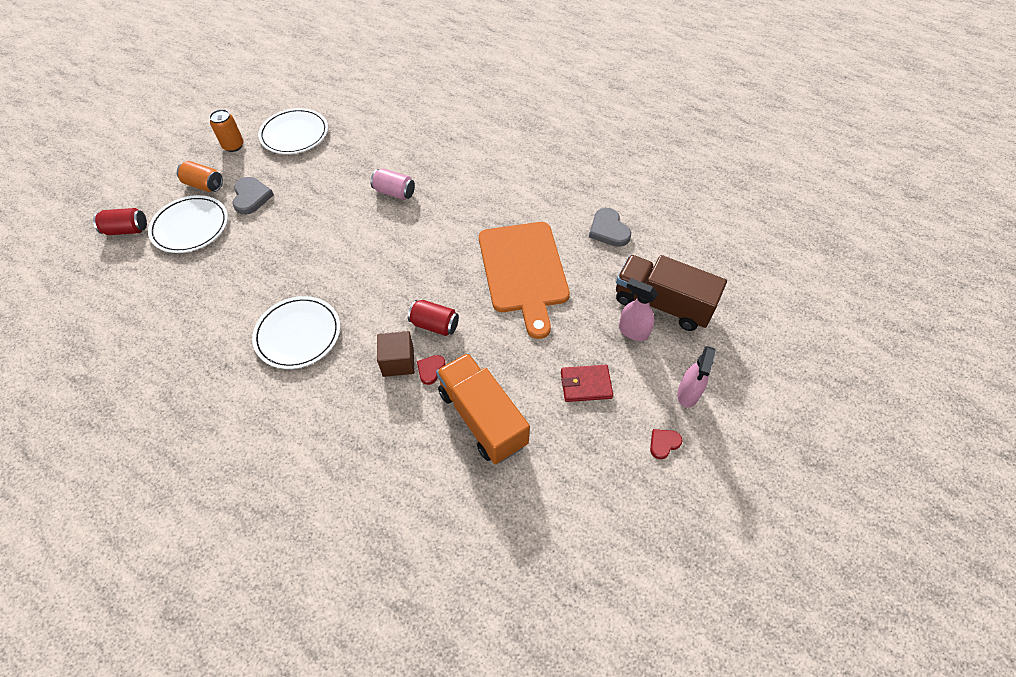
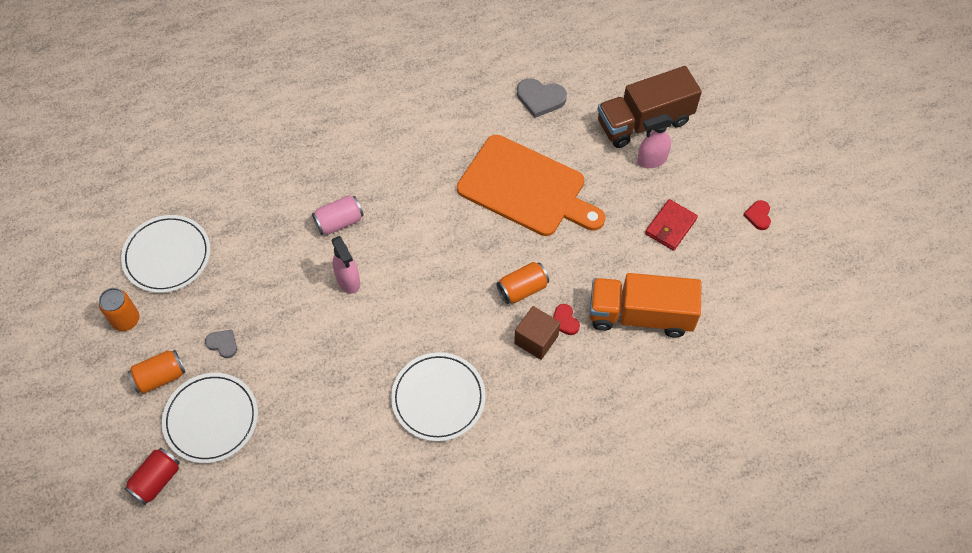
camera: 50 degrees left, 5 degrees up
grey heart [232,177,274,215] -> grey heart [205,330,237,358], size x0.60
red can [408,300,459,336] -> orange can [497,262,549,304]
pink spray bottle [677,346,716,408] -> pink spray bottle moved to [332,236,360,294]

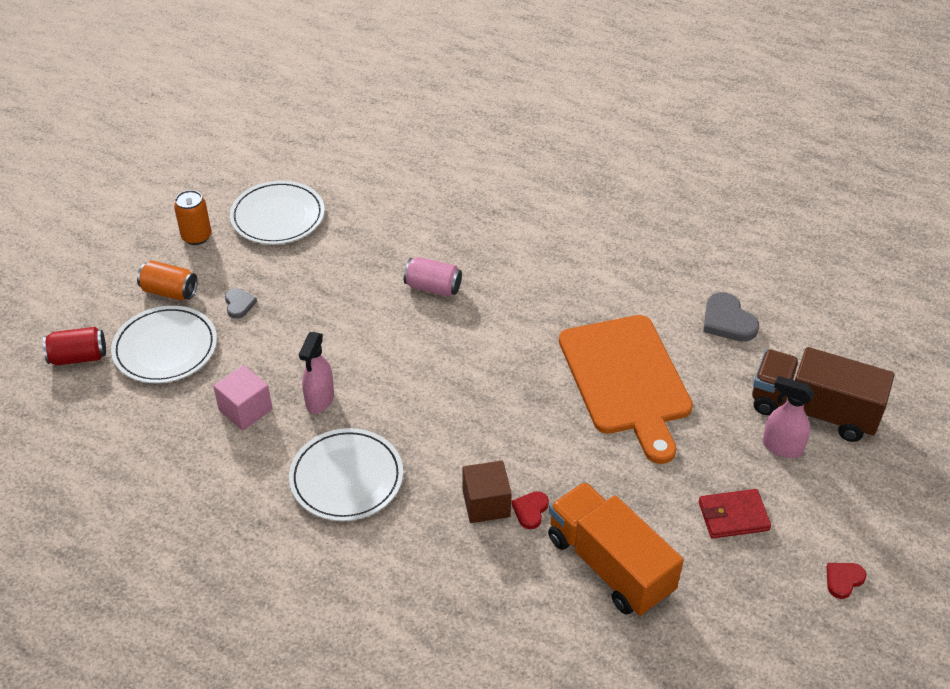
camera: 45 degrees right, 15 degrees down
pink spray bottle [332,236,360,294] -> pink spray bottle moved to [299,332,334,414]
orange can [497,262,549,304] -> none
none -> pink cube [213,365,272,431]

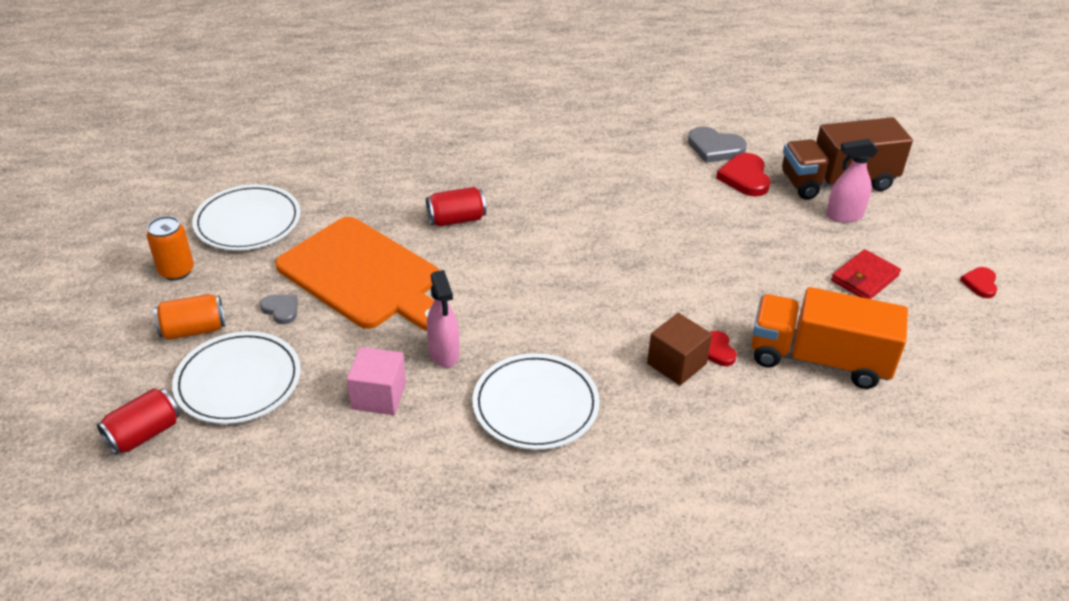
camera: 35 degrees left, 5 degrees down
pink can [404,257,462,297] -> red can [426,187,486,226]
orange cutting board [559,315,693,464] -> orange cutting board moved to [275,217,440,331]
none -> red heart [716,153,770,197]

